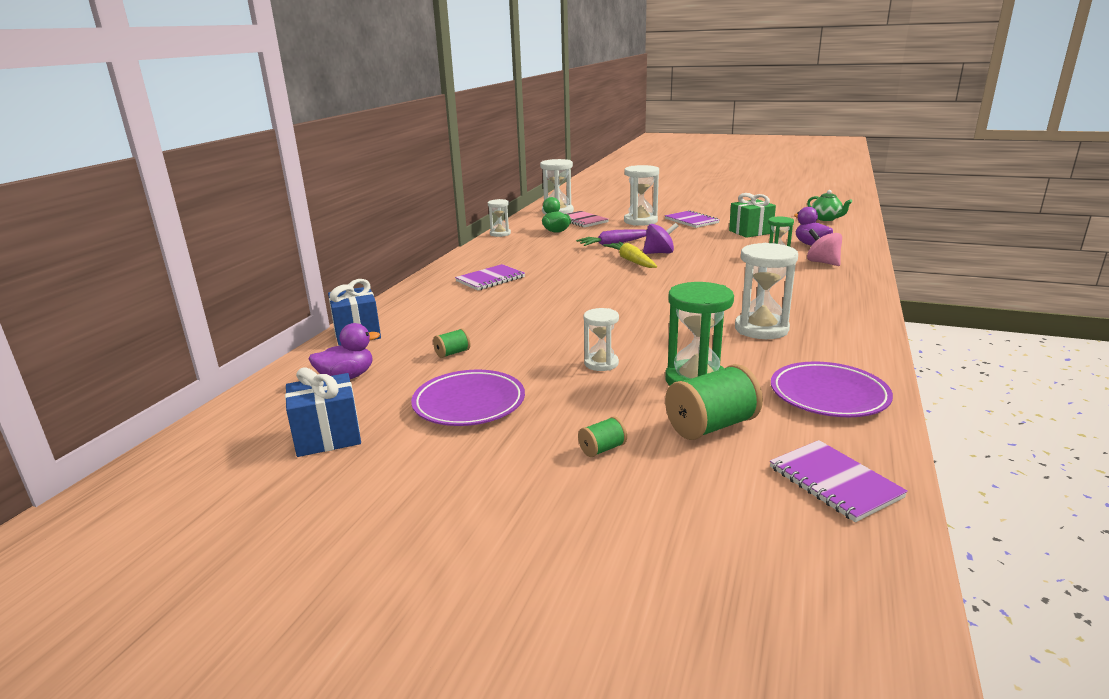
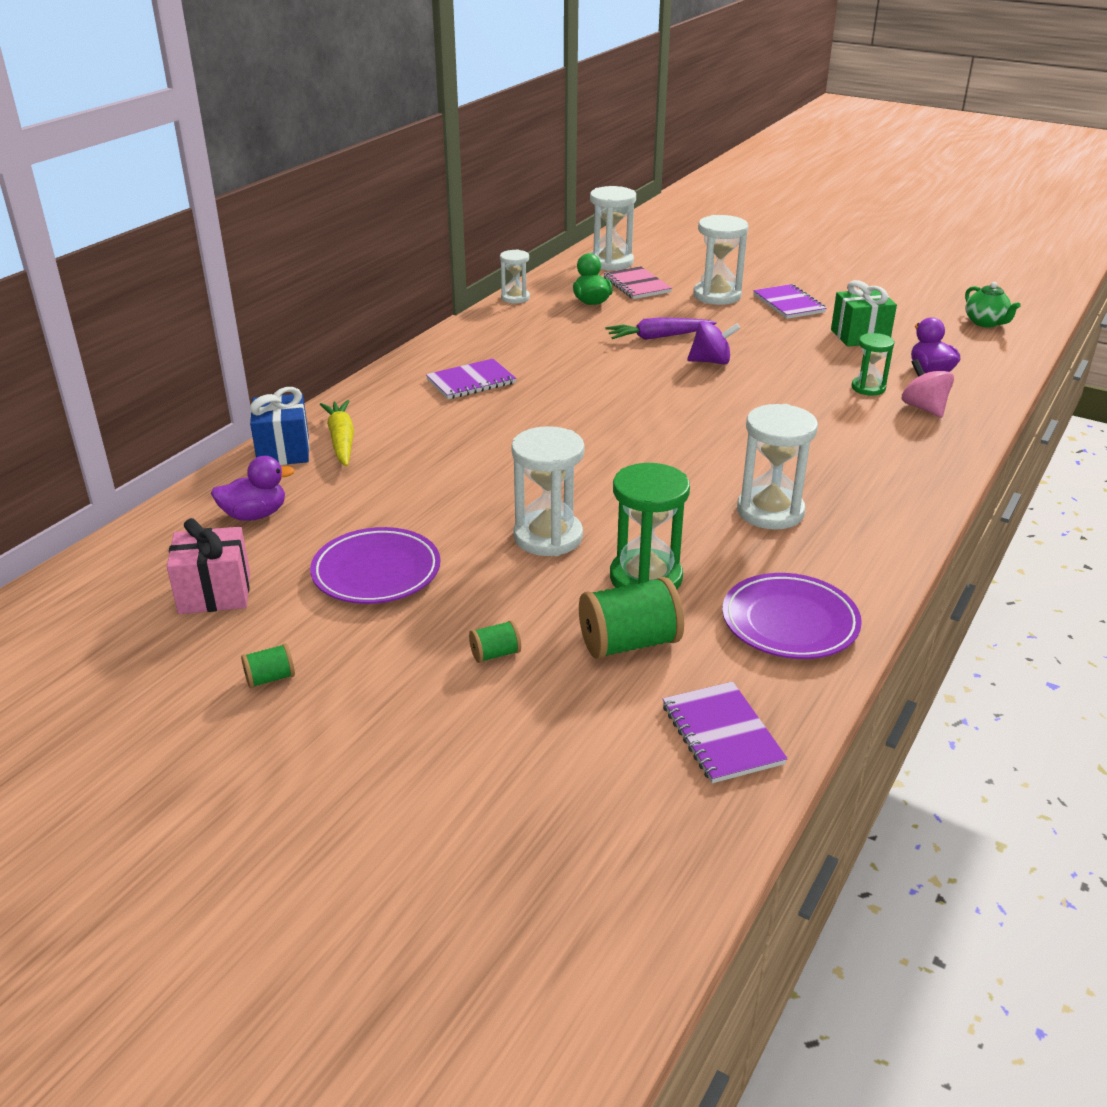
camera: 10 degrees right, 10 degrees up
blue gift [285,367,361,457] -> pink gift [167,518,250,614]
green spool [433,328,470,358] -> green spool moved to [241,643,295,688]
white hourglass [583,308,619,371] -> white hourglass [511,426,585,556], size x1.67
yellow carrot [603,242,657,268] -> yellow carrot moved to [320,400,354,467]

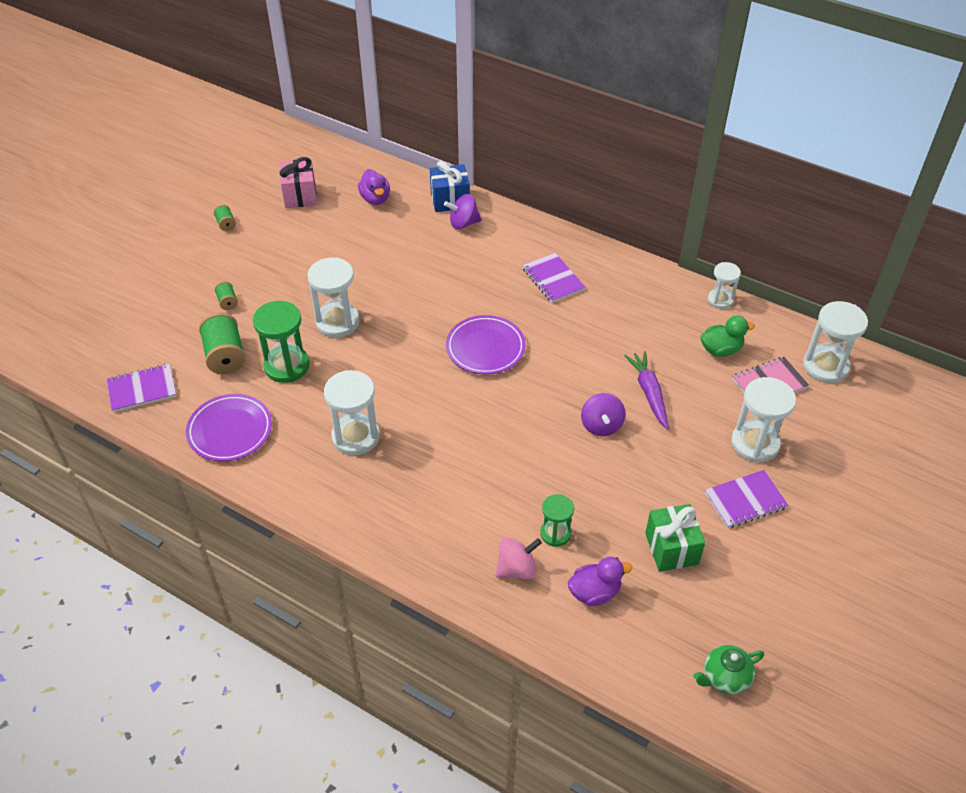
camera: 90 degrees right, 15 degrees up
purple plate [310,527,440,604] -> purple plate moved to [446,315,526,375]
yellow carrot [320,400,354,467] -> purple spinning top [444,194,482,229]

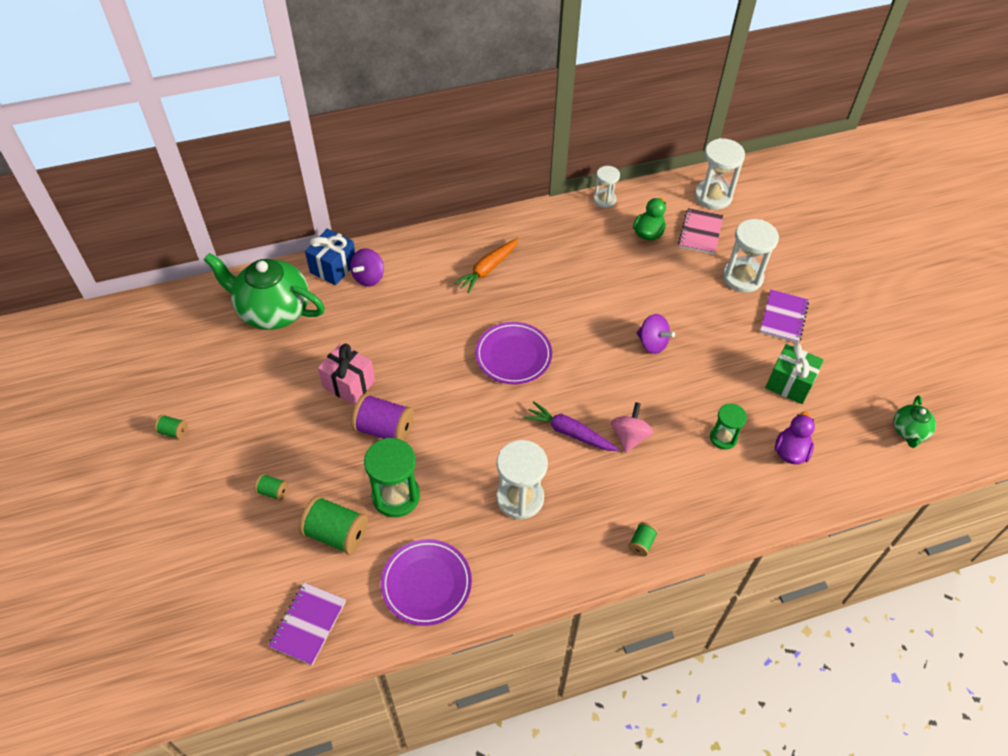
camera: 50 degrees left, 5 degrees up
pink gift [280,157,317,208] -> pink gift moved to [318,344,375,405]
white hourglass [308,257,360,338] -> purple spool [351,393,414,441]
purple duck [358,169,390,205] -> green teapot [204,253,325,330]
pink spinning top [495,538,542,579] -> pink spinning top moved to [611,402,653,453]
purple notebook [522,253,585,303] -> orange carrot [453,238,519,294]
purple carrot [624,351,669,430] -> purple carrot moved to [524,401,619,451]
none -> green spool [628,522,658,557]

